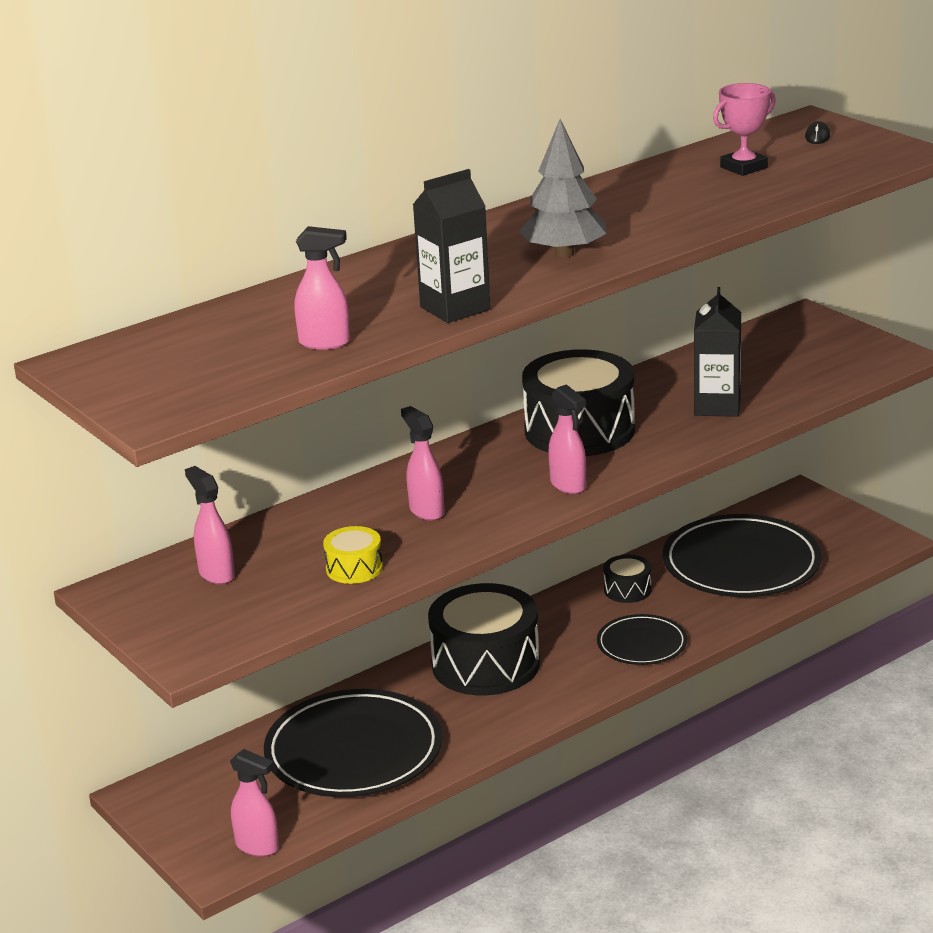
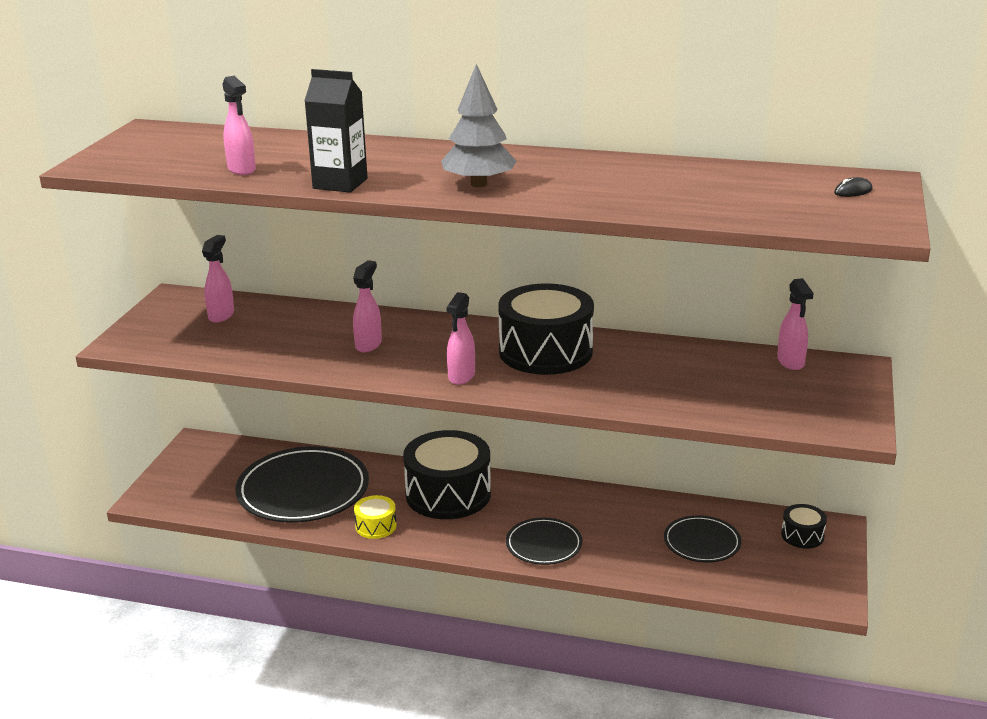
camera: 50 degrees right, 0 degrees up
pink spray bottle [230,749,279,857] -> pink spray bottle moved to [777,278,814,370]
yellow drum [323,526,383,584] -> yellow drum moved to [354,495,397,539]
black drum [603,555,651,603] -> black drum moved to [781,504,827,549]
black plate [663,514,822,597] -> black plate [664,515,741,563], size x0.54
black carton [694,287,741,417] -> none
pink trophy [713,83,776,176] -> none

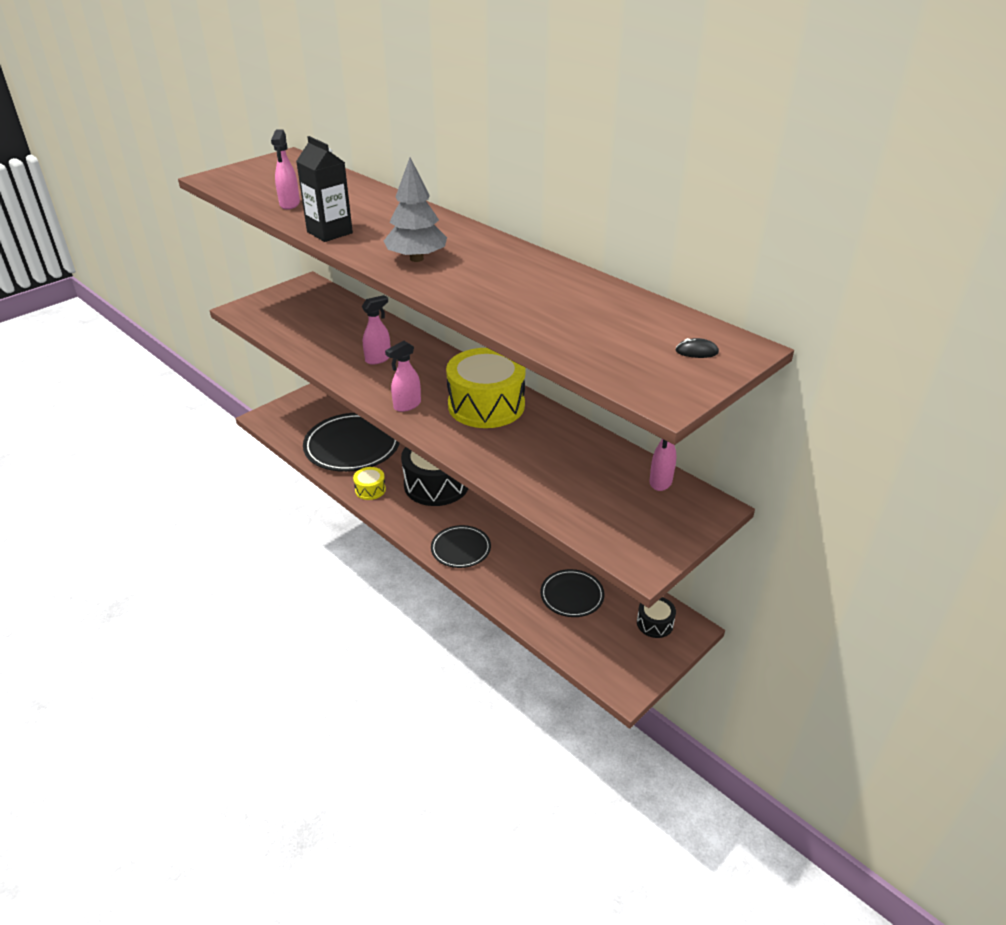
camera: 30 degrees right, 10 degrees up
pink spray bottle [202,235,234,323] -> none
black drum [498,283,594,375] -> yellow drum [446,348,526,428]

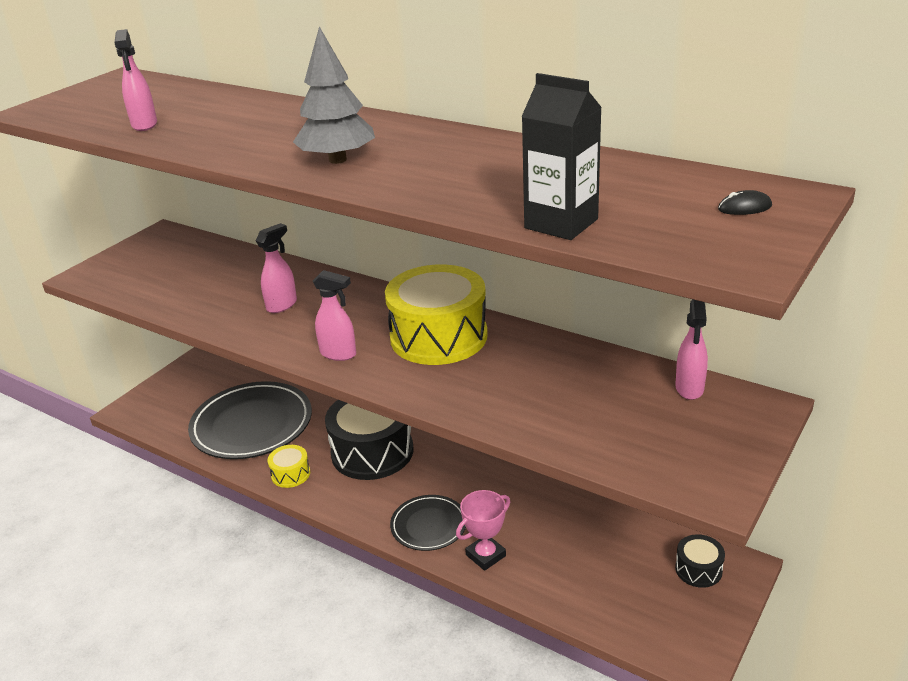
camera: 10 degrees left, 5 degrees down
black carton [296,136,353,242] -> black carton moved to [521,73,602,240]
pink spray bottle [385,341,421,412] -> pink spray bottle turned 105 degrees counterclockwise [313,270,356,361]
black plate [540,569,604,617] -> none
none -> pink trophy [456,490,510,571]

